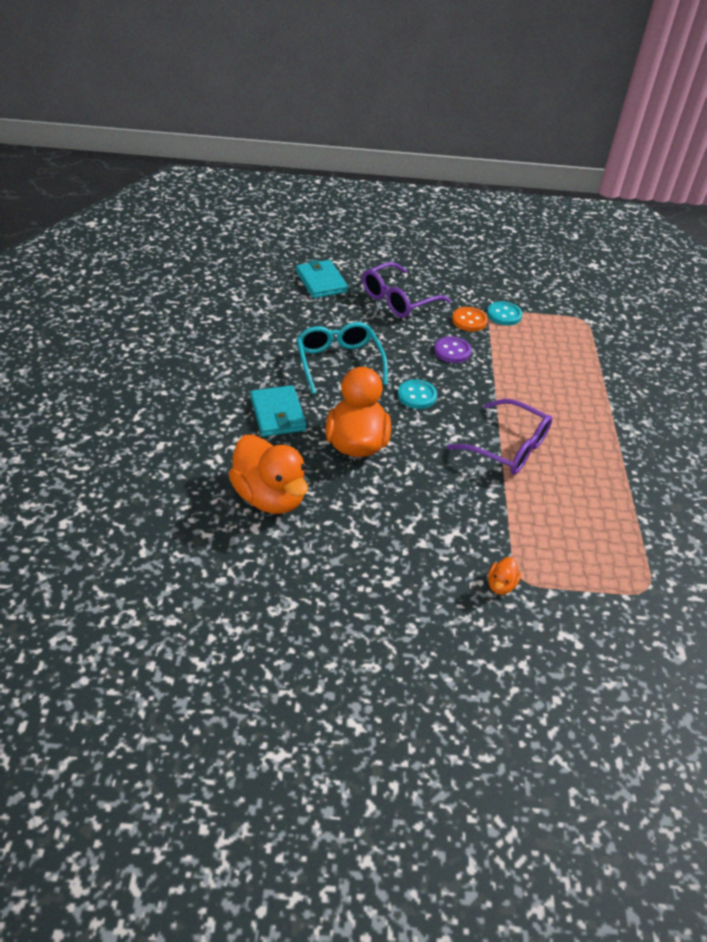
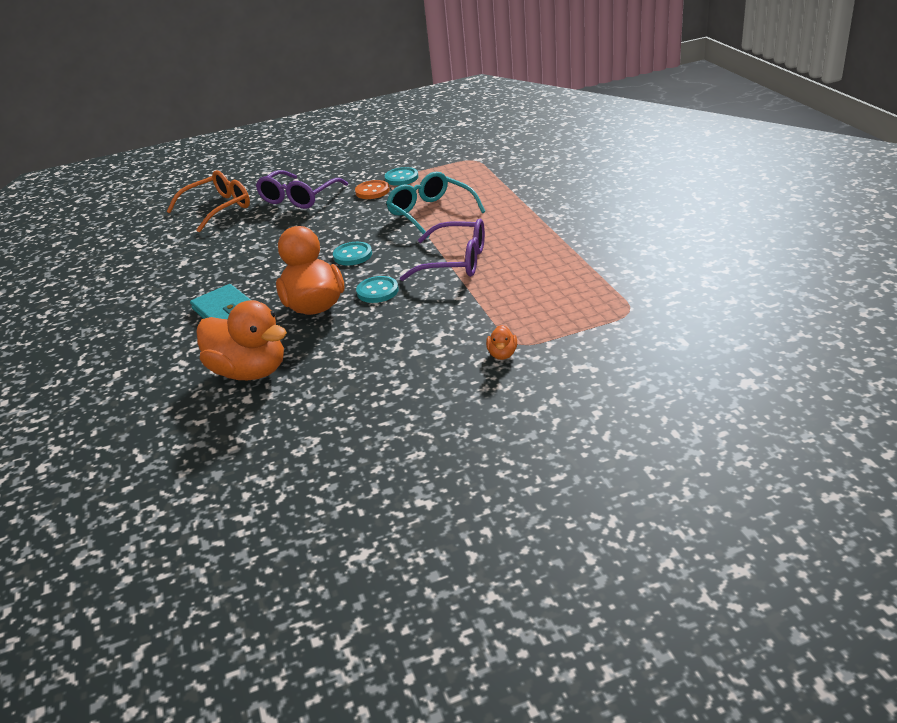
camera: 15 degrees left, 10 degrees down
turquoise wallet [296,259,348,298] -> orange glasses [166,170,250,233]
turquoise glasses [296,322,388,394] -> turquoise glasses moved to [386,172,486,238]
purple button [434,336,472,363] -> none
none -> turquoise button [356,276,399,303]

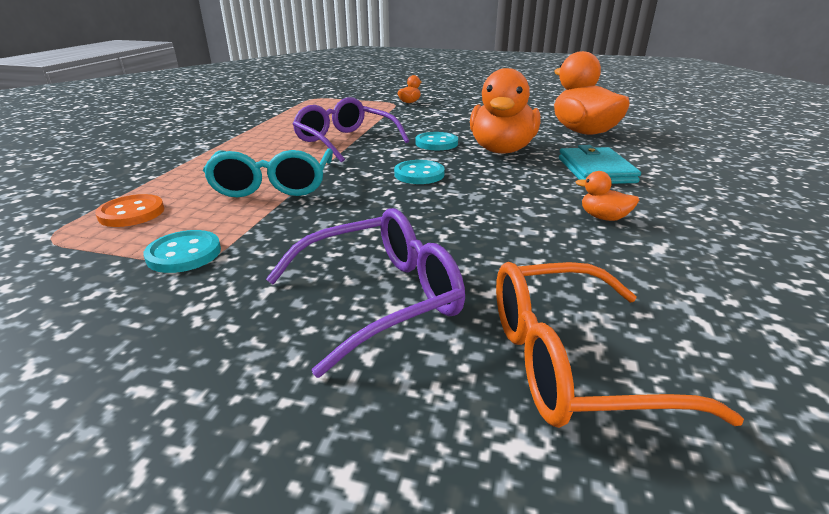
camera: 150 degrees left, 5 degrees down
orange button [355,180,390,199] -> orange button moved to [95,194,164,227]
none -> orange duck [576,171,639,221]

